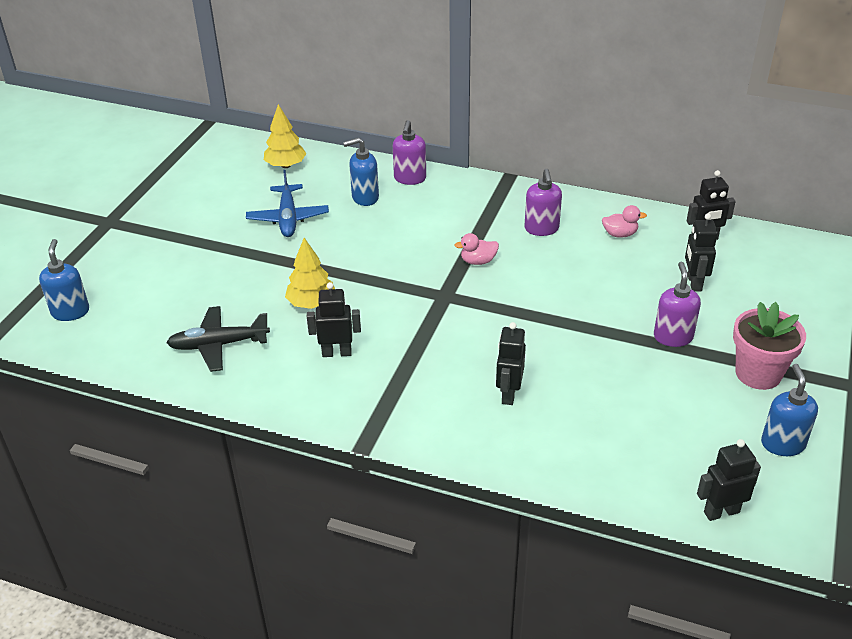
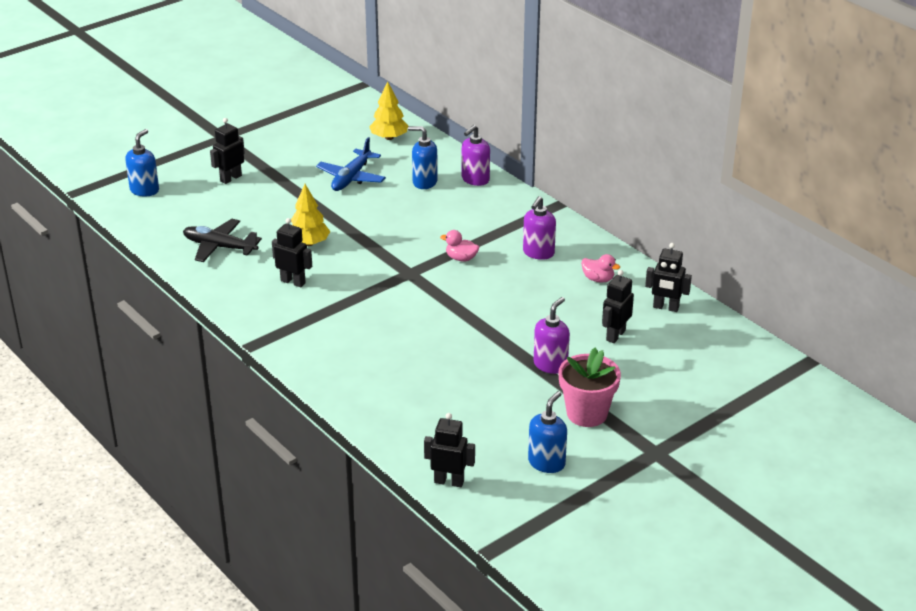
camera: 30 degrees right, 5 degrees down
black robot [496,322,526,405] -> black robot moved to [210,118,245,184]

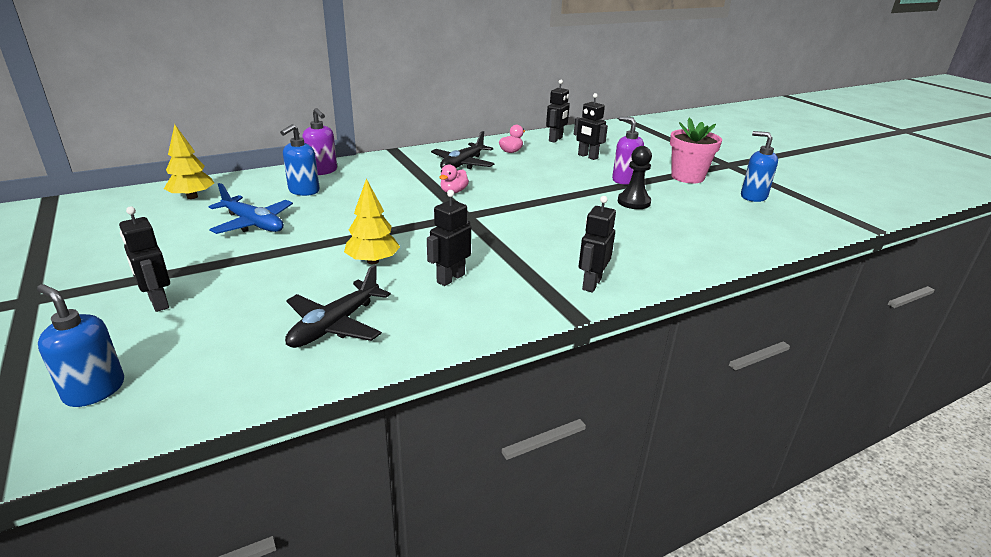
camera: 80 degrees left, 5 degrees down
black robot [424,413,475,487] -> black robot moved to [579,196,616,292]
purple soap dispenser [523,196,556,260] -> black plane [431,131,495,169]
none -> black pawn [618,146,652,209]

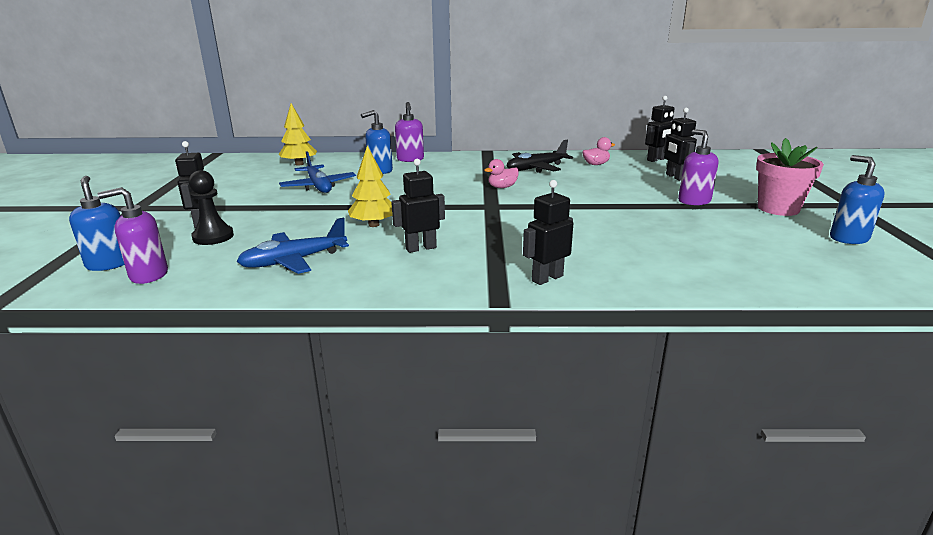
camera: 30 degrees right, 5 degrees down
black plane [285,265,391,348] -> blue plane [236,218,349,274]
black pawn [618,146,652,209] -> black pawn moved to [189,170,234,245]
none -> purple soap dispenser [98,187,168,284]

